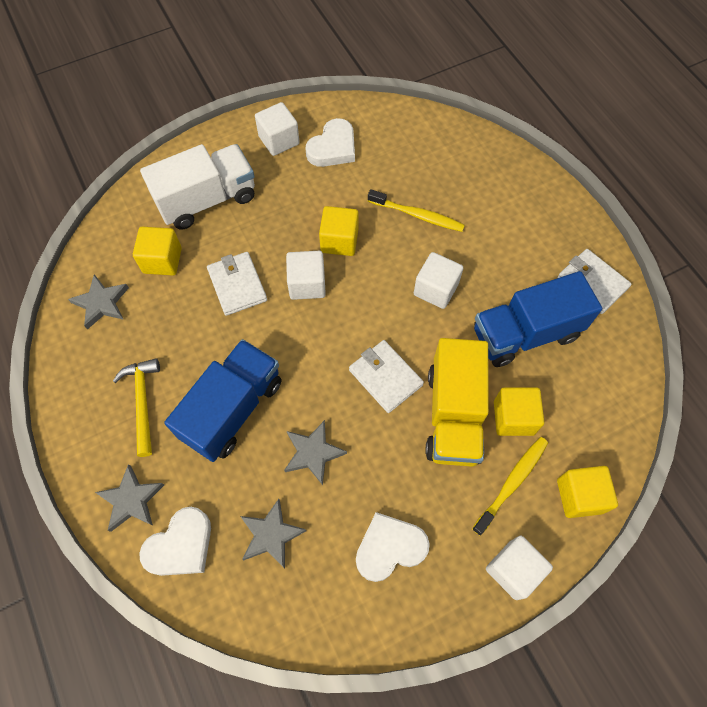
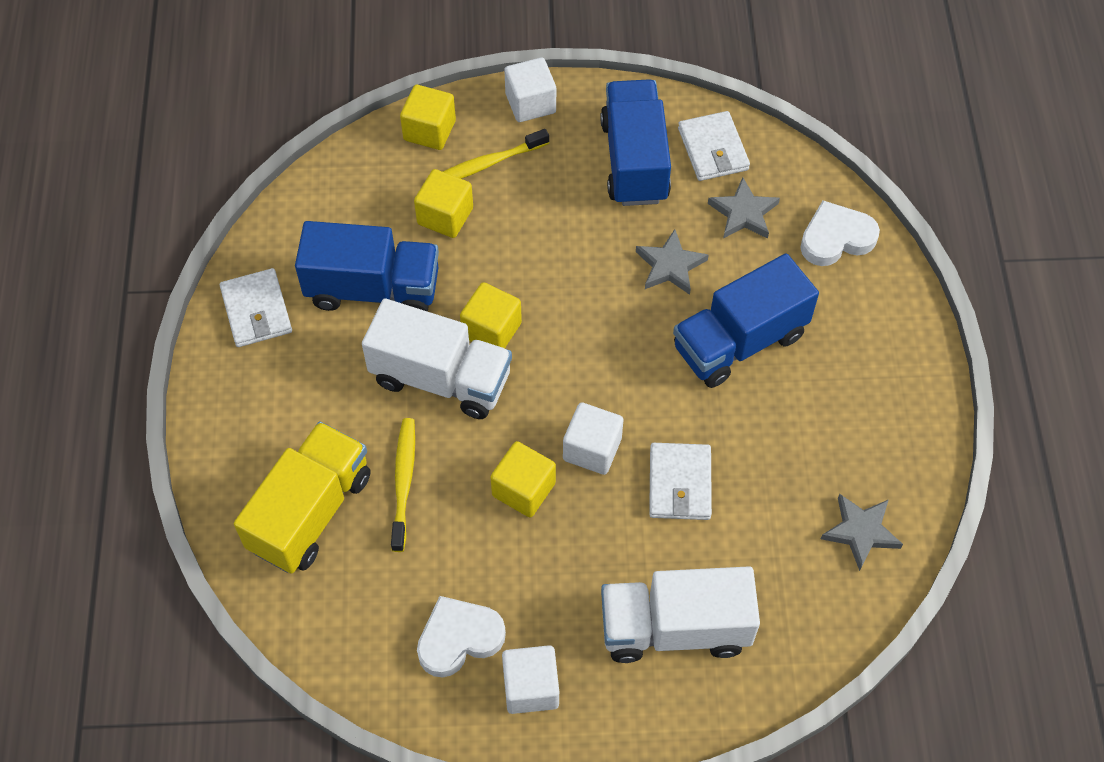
camera: 155 degrees left, 5 degrees down
grey star [95,464,164,532] -> none
yellow hammer [113,358,160,457] -> none
yellow cube [133,227,182,276] -> yellow cube moved to [460,282,522,348]
white wallet [349,340,424,413] -> white wallet moved to [678,111,750,181]
white heart [356,512,430,582] -> blue truck [600,79,671,206]
yellow toothbrush [368,189,465,232] -> yellow toothbrush turned 45 degrees clockwise [391,418,415,552]
white cube [414,252,463,309] -> white truck [362,298,512,419]
yellow truck [425,338,489,467] -> yellow truck moved to [234,421,371,574]

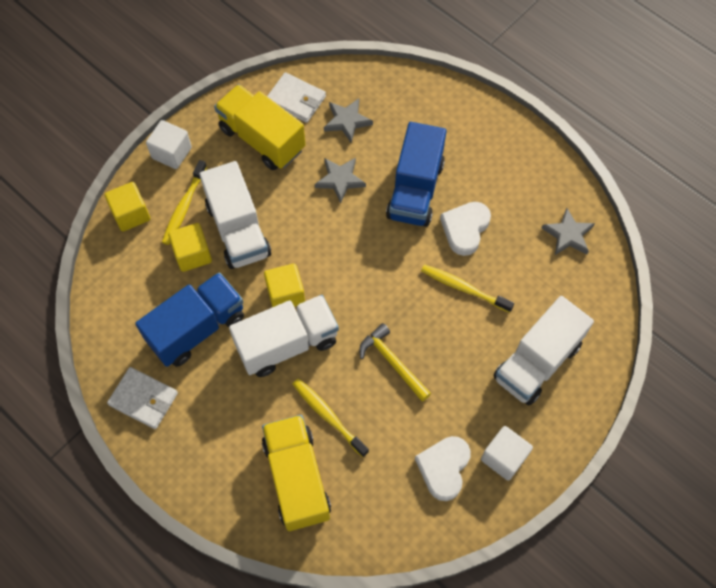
camera: 45 degrees left, 5 degrees up
yellow cube [490,441,556,517] -> yellow hammer [359,323,431,402]
white cube [563,402,623,475] -> none
blue truck [600,79,671,206] -> yellow truck [214,84,306,170]
white wallet [649,443,712,520] -> yellow toothbrush [421,264,514,313]
white heart [800,201,880,266] -> white heart moved to [440,202,491,256]
none -> white truck [199,161,271,269]

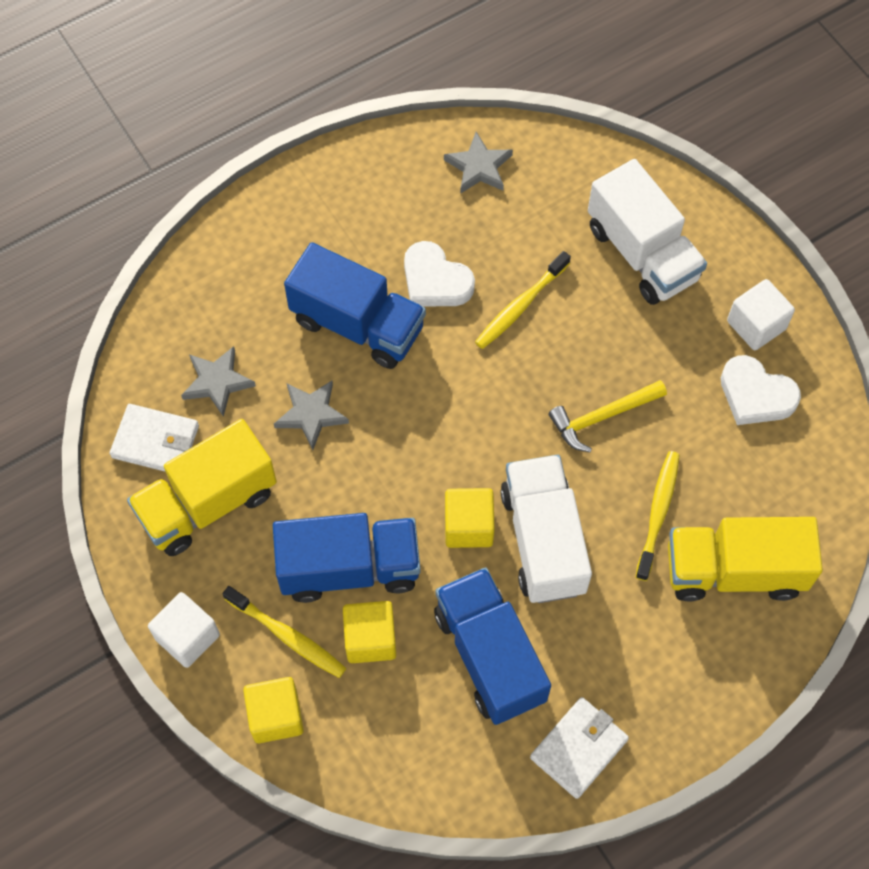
camera: 75 degrees left, 0 degrees up
white truck [199,161,271,269] -> blue truck [273,513,421,603]
white wallet [267,72,326,123] -> white wallet turned 60 degrees clockwise [109,404,199,472]
yellow toothbrush [293,378,369,457] -> yellow toothbrush turned 135 degrees clockwise [636,451,680,581]

